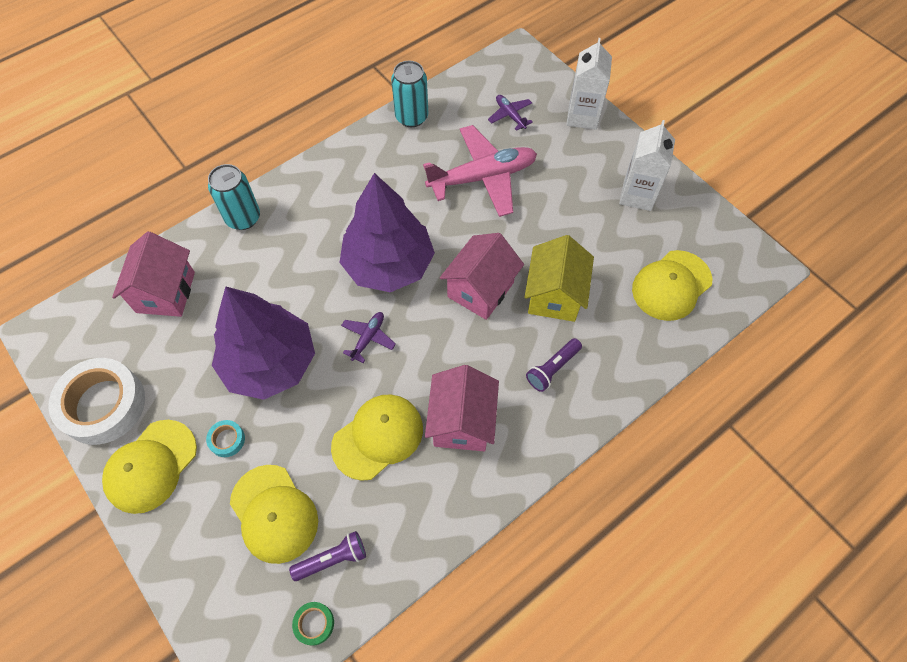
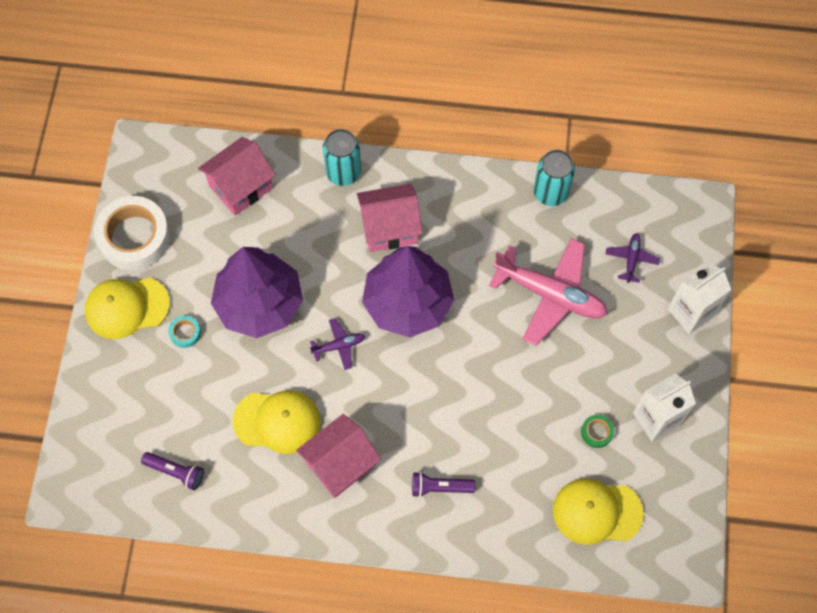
camera: 45 degrees right, 5 degrees up
yellow cap [230,465,318,564] -> none
green tape [292,602,334,646] -> green tape moved to [581,415,614,448]
pink house [440,233,524,320] -> pink house moved to [357,184,422,252]
yellow house [524,235,594,322] -> none

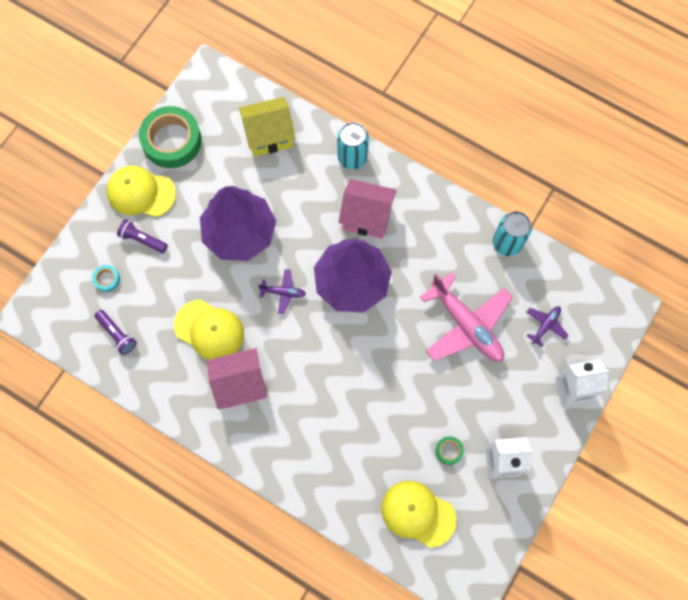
camera: 25 degrees right, 5 degrees up
white tape [94,196,170,270] -> green tape [139,106,202,168]
turquoise tape [168,316,201,348] -> turquoise tape moved to [92,265,120,292]
pink house [198,137,276,216] -> yellow house [239,97,295,156]
purple flashlight [412,472,476,498] -> purple flashlight moved to [117,219,168,253]

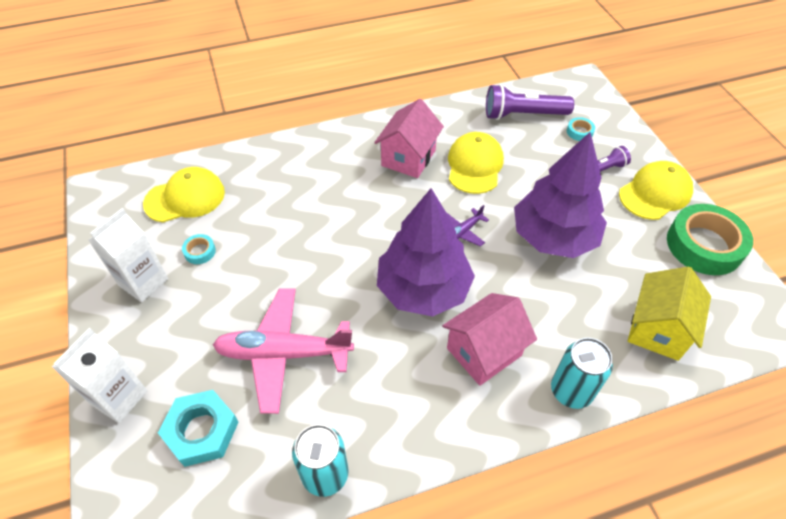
camera: 130 degrees right, 20 degrees down
purple flashlight [94,310,137,355] -> purple flashlight [486,84,574,120], size x1.69
yellow cap [174,300,244,360] -> yellow cap turned 120 degrees clockwise [448,132,504,194]
green tape [435,436,464,465] -> turquoise tape [182,234,216,264]
purple plane [526,306,569,347] -> turquoise nut [158,390,239,467]

